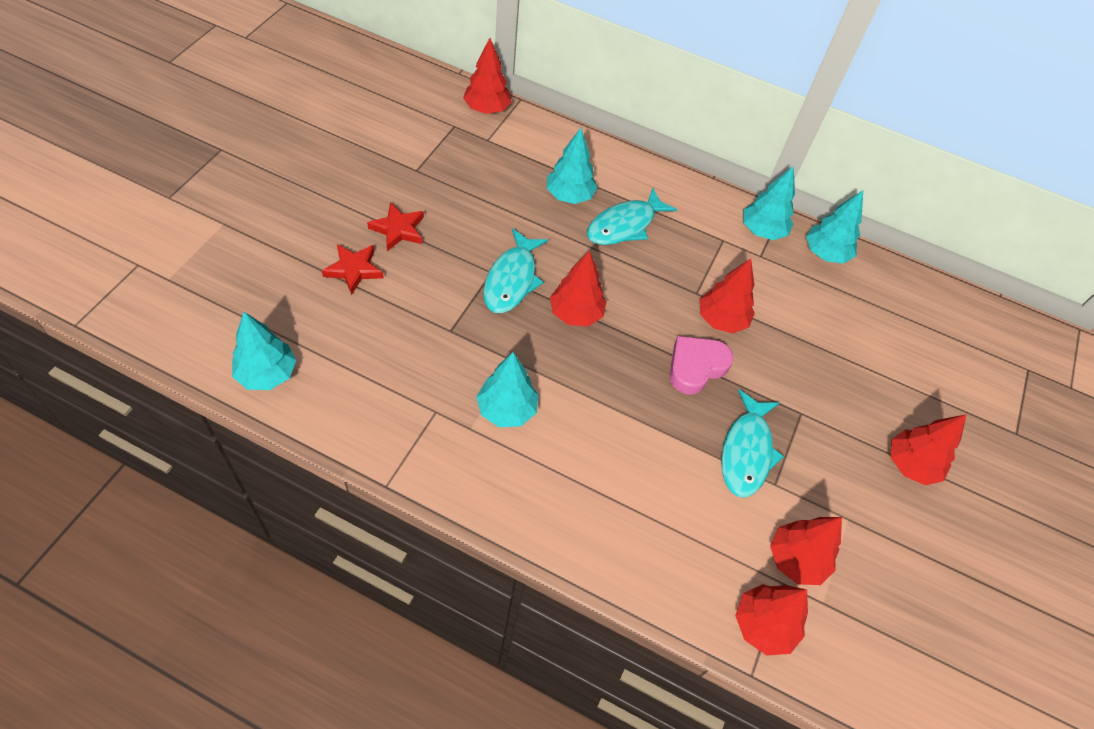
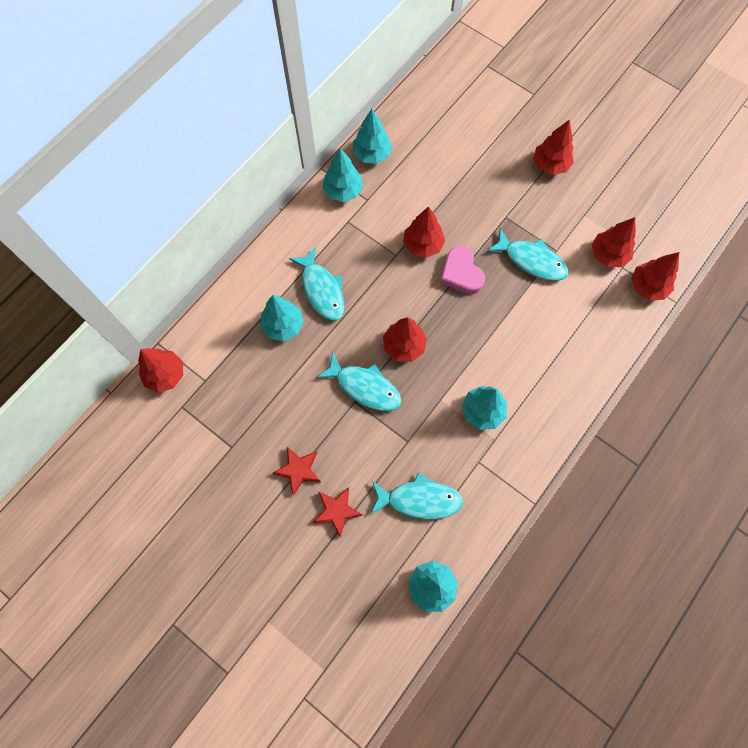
camera: 70 degrees left, 15 degrees up
none -> turquoise fish [370,473,463,520]

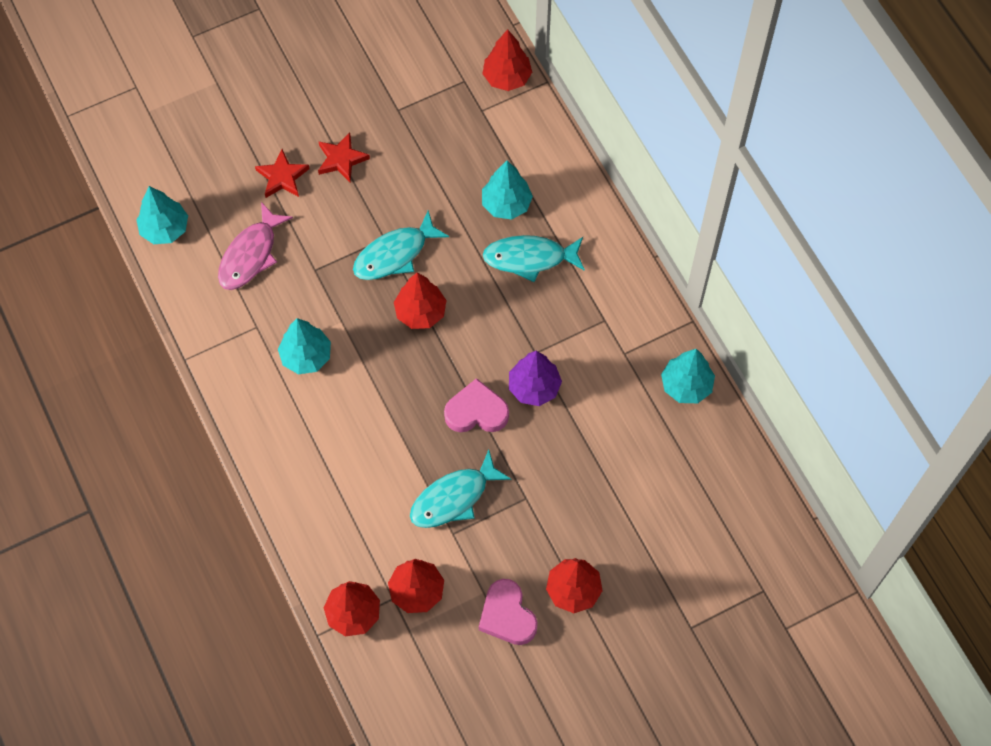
camera: 115 degrees right, 5 degrees down
turquoise tree [322,148,363,202] -> none
turquoise fish [370,473,463,520] -> pink fish [218,202,293,290]
red tree [403,206,445,258] -> purple tree [509,351,562,406]
none -> pink heart [479,579,538,645]

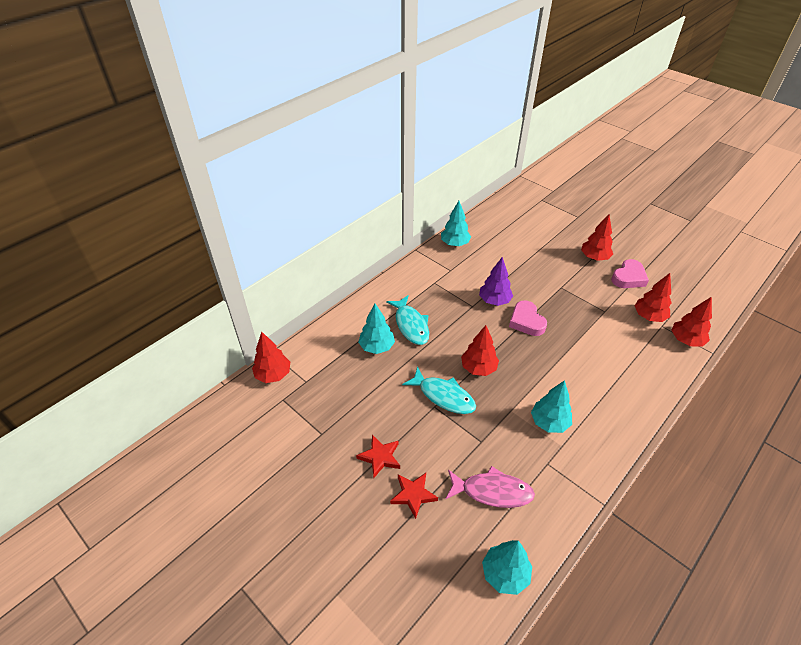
camera: 110 degrees left, 20 degrees down
turquoise fish [410,450,511,528] -> none

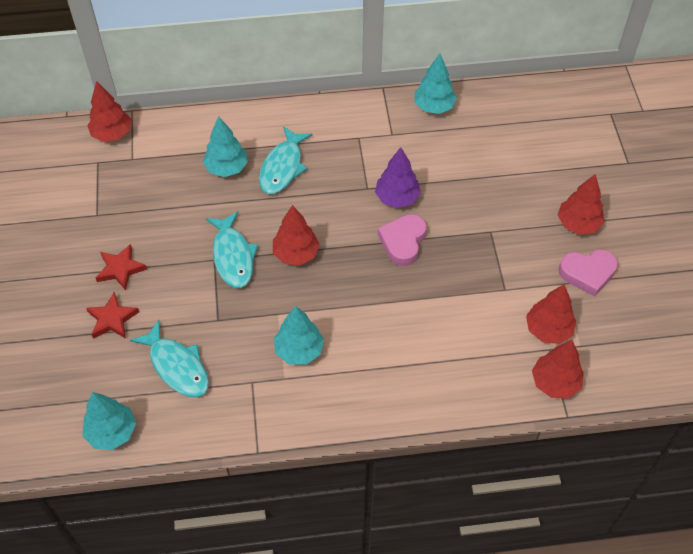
camera: 40 degrees right, 10 degrees up
pink fish [446,466,535,508] -> turquoise fish [130,320,209,397]

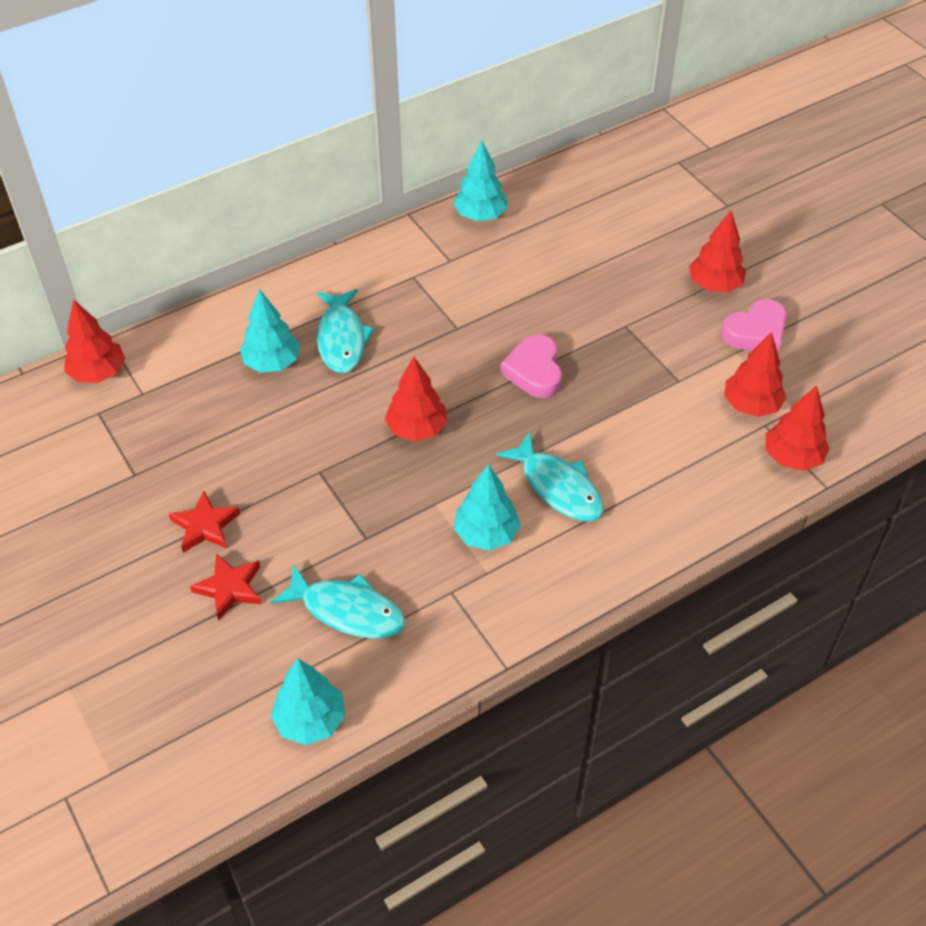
camera: 25 degrees left, 5 degrees down
turquoise fish [206,211,258,288] -> turquoise fish moved to [496,431,603,522]
purple tree [375,147,421,208] -> none

